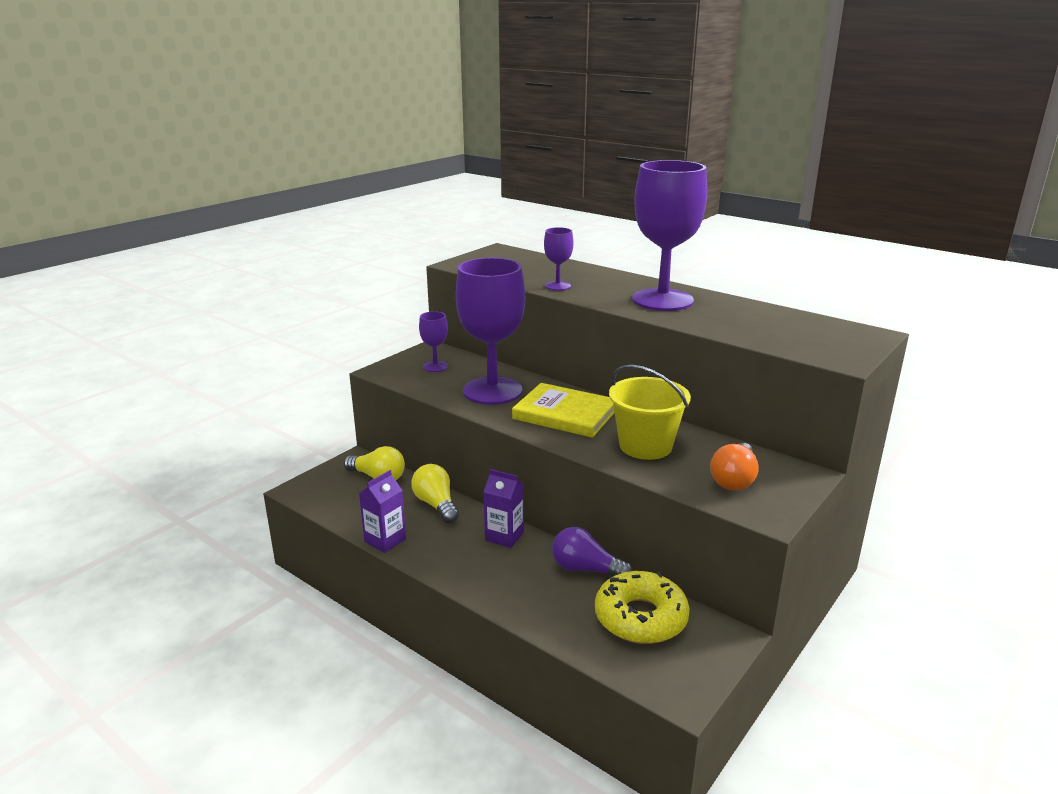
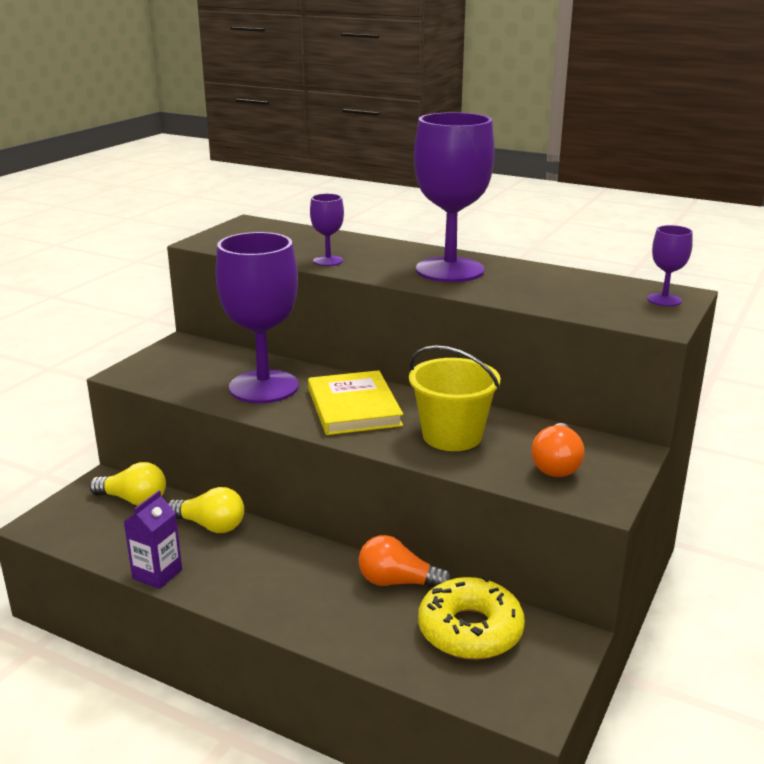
camera: 10 degrees left, 0 degrees up
yellow light bulb [411,464,459,524] -> yellow light bulb turned 150 degrees clockwise [168,487,244,533]
purple goblet [419,311,448,372] -> purple goblet moved to [647,225,693,306]
purple carton [484,469,524,548] -> none
yellow book [512,383,615,438] -> yellow book turned 60 degrees clockwise [308,370,403,435]
purple light bulb [552,527,633,577] -> orange light bulb [358,535,452,588]

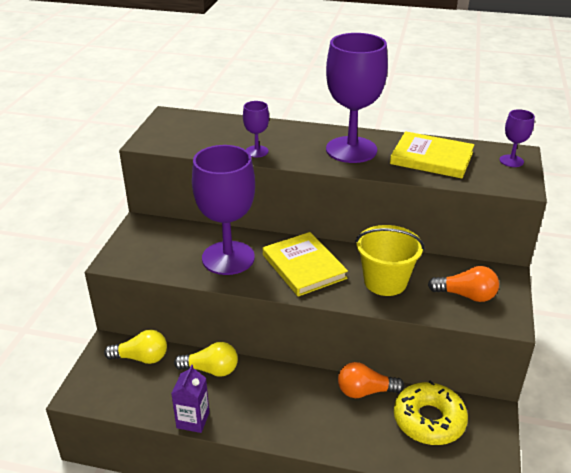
camera: 15 degrees left, 10 degrees up
orange light bulb [532,423,584,477] -> orange light bulb turned 75 degrees counterclockwise [428,266,499,302]
none -> yellow book [390,131,474,179]

